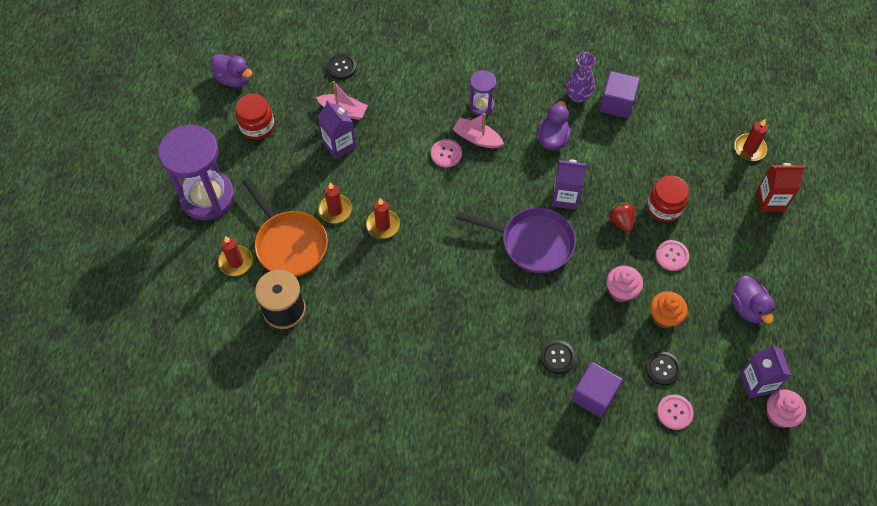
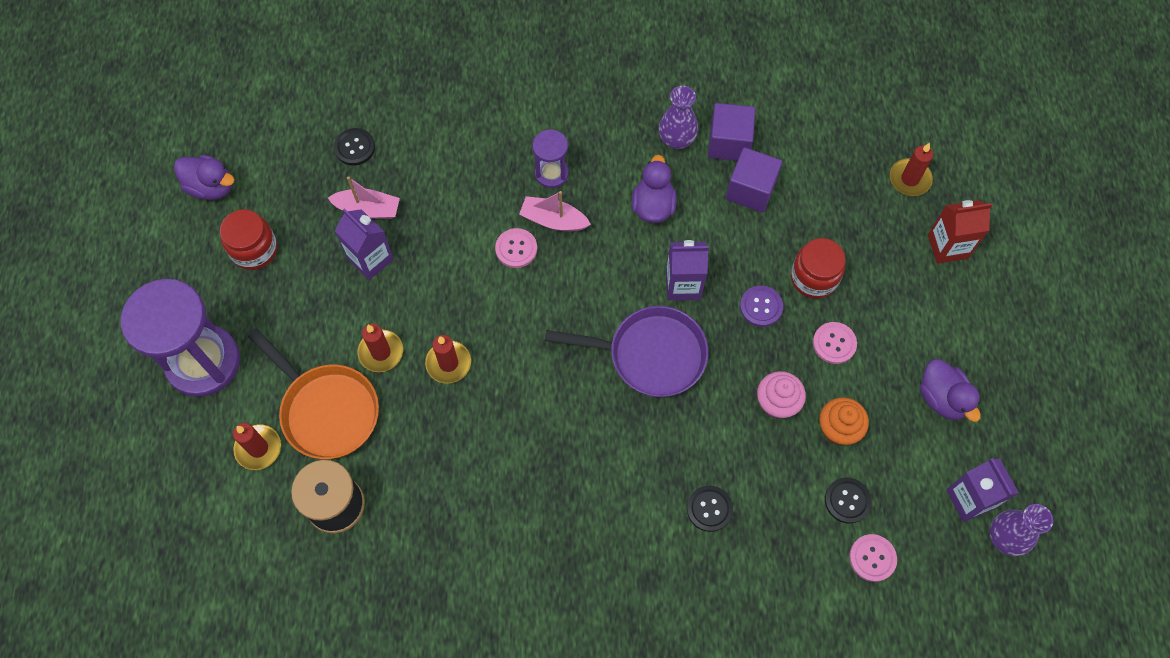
camera: 10 degrees left, 5 degrees up
purple cube [571,362,623,418] -> purple cube moved to [726,147,782,213]
red strawberry [608,202,635,233] -> purple button [740,286,783,327]
pink cupcake [766,390,806,428] -> purple vase [989,504,1053,556]

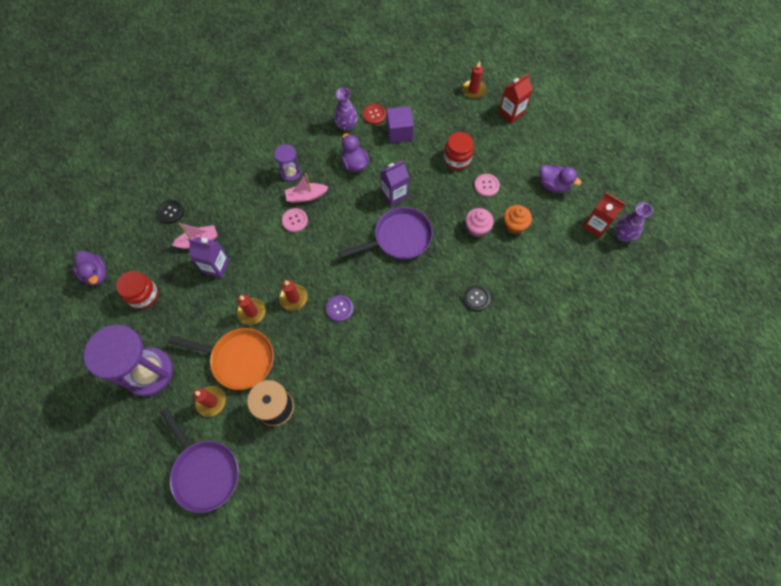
camera: 30 degrees left, 0 degrees up
purple duck [174,155,235,200] -> purple duck turned 60 degrees clockwise [73,251,107,286]
purple cube [708,103,755,161] -> red button [363,104,386,125]
purple button [740,286,783,327] -> purple button moved to [326,295,354,322]
black button [825,477,872,524] -> none
pink button [849,534,897,582] -> none
purple carton [946,458,1019,522] -> red carton [583,192,625,238]
none -> purple pan [160,408,239,513]

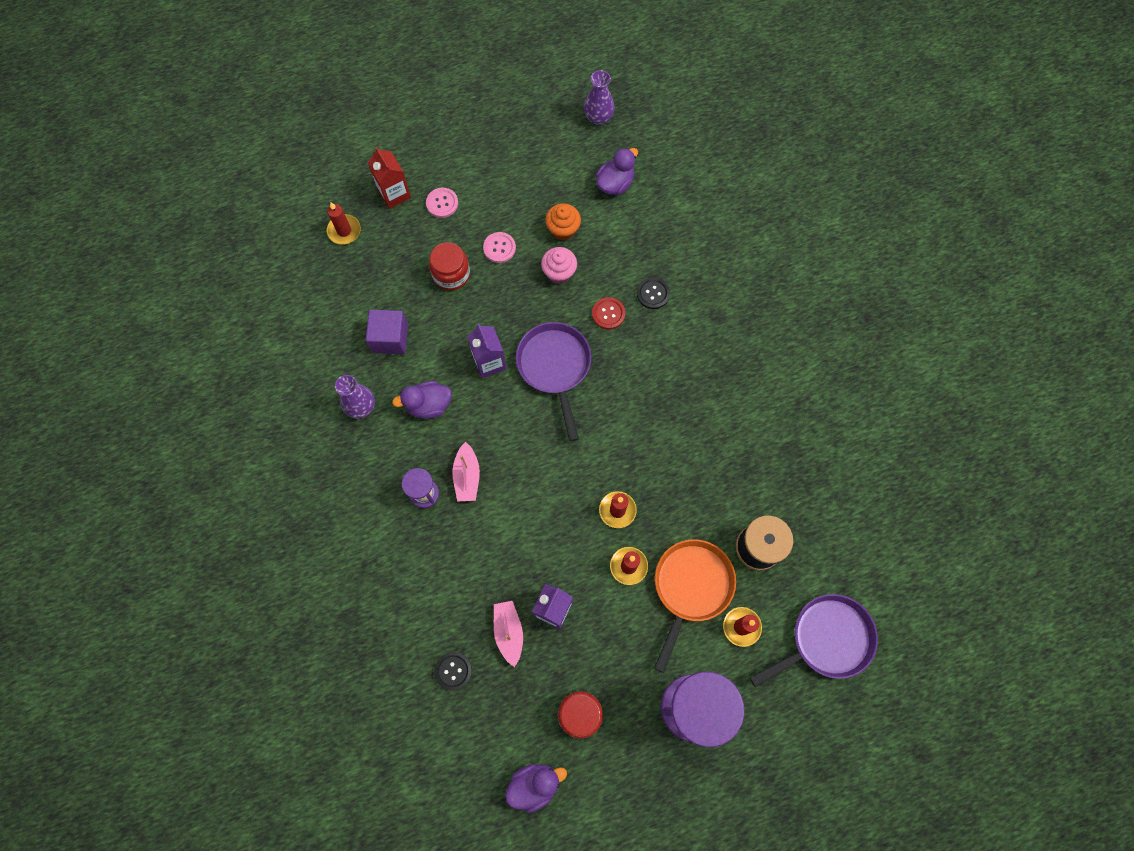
camera: 80 degrees left, 5 degrees up
pink button [282,208,308,232] -> pink button moved to [426,188,458,218]
purple button [326,295,354,322] -> none
red button [363,104,386,125] -> red button moved to [592,297,625,330]
purple duck [540,165,582,193] -> purple duck moved to [596,148,638,195]
red carton [583,192,625,238] -> none

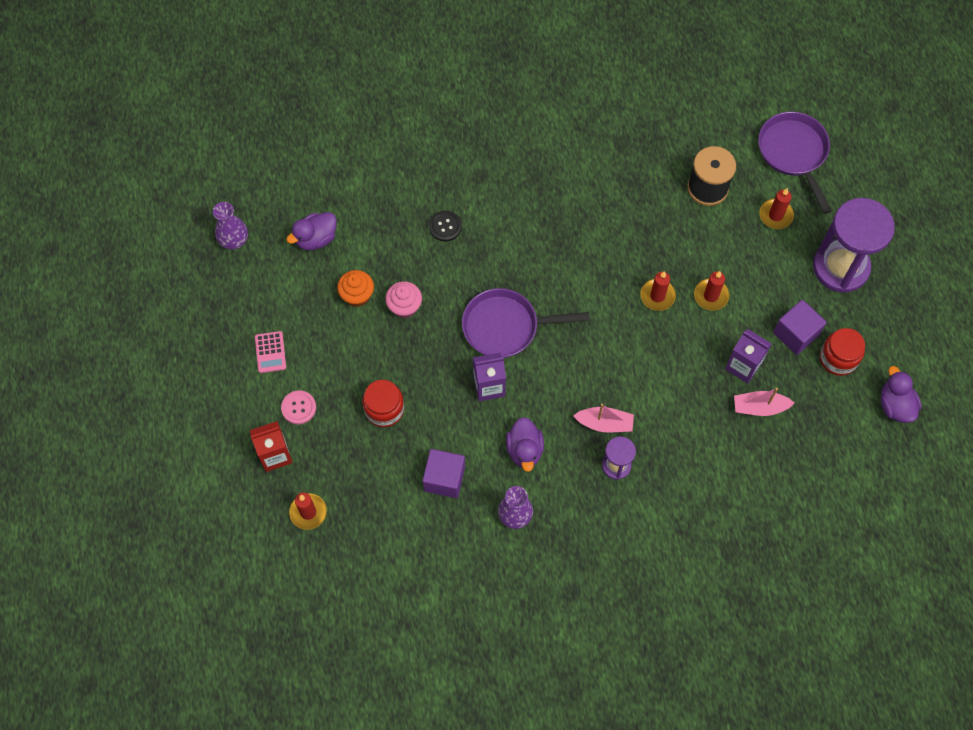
camera: 80 degrees left, 5 degrees down
black button [434,652,472,691] -> none
pink button [483,232,516,263] -> none
red button [592,297,625,330] -> none
purple duck [596,148,638,195] -> purple duck turned 90 degrees counterclockwise [286,212,337,250]
orange pan [654,539,736,673] -> none
none -> pink calculator [255,331,286,373]
none -> purple cube [773,300,827,355]

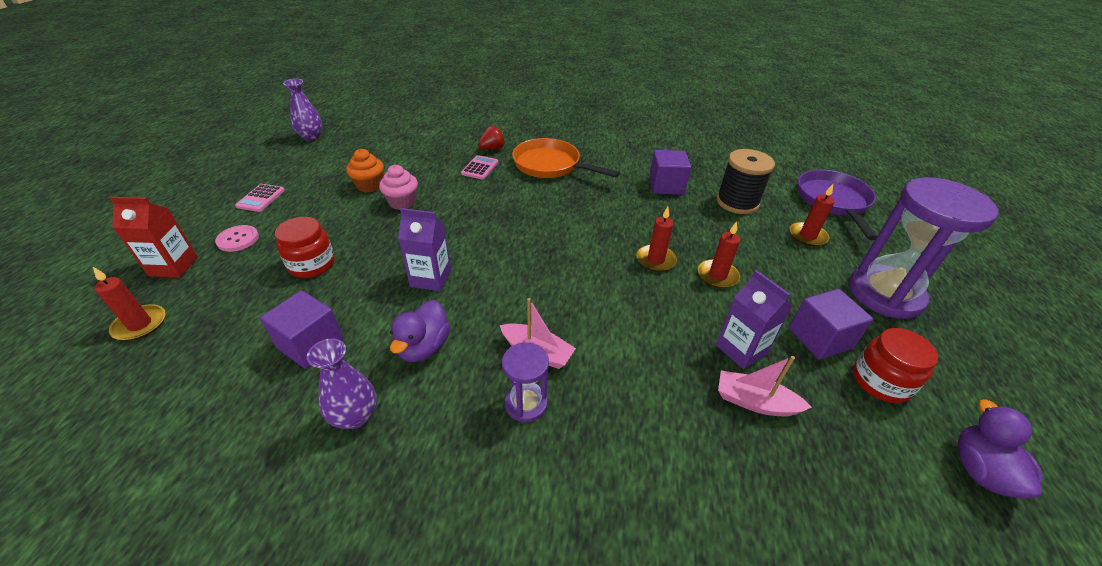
camera: 20 degrees right, 25 degrees down
purple duck [286,212,337,250] -> none
black button [429,211,462,242] -> pink calculator [461,155,498,180]
purple pan [462,288,589,358] -> none
none -> red strawberry [478,126,505,150]
none -> orange pan [512,138,620,178]
none -> purple cube [649,150,691,195]

